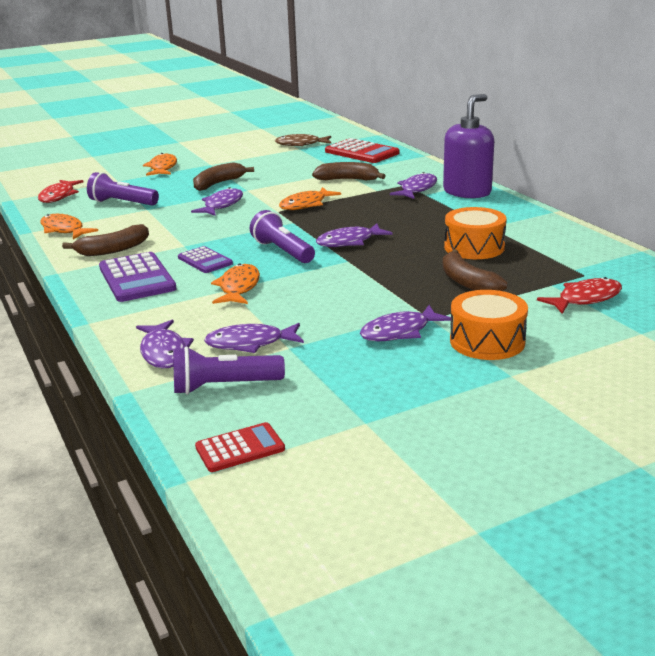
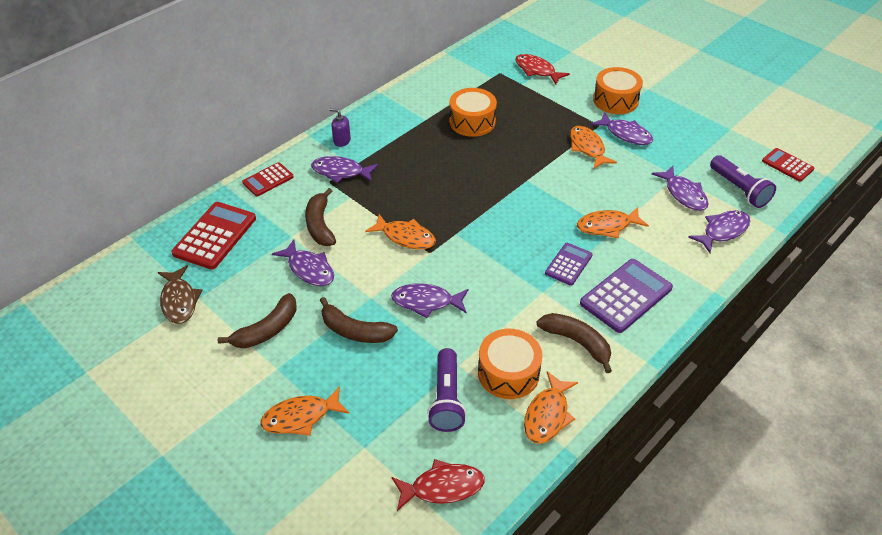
camera: 110 degrees left, 20 degrees up
purple flashlight [250,210,315,263] -> none
purple fish [316,223,393,247] -> purple fish moved to [272,239,334,286]
brown banana [442,249,508,291] -> brown banana moved to [218,293,297,348]
purple soap dispenser [443,94,494,198] -> purple soap dispenser [329,108,351,147], size x0.43
none -> red calculator [242,162,294,196]
none -> orange drum [478,329,543,399]
none -> orange fish [570,126,617,169]

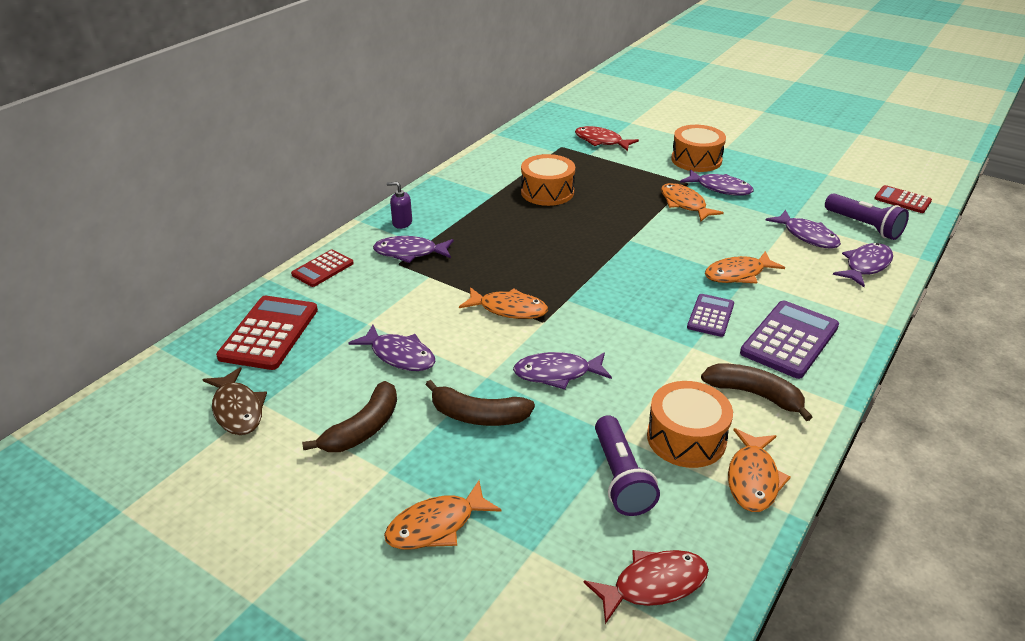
camera: 10 degrees left, 10 degrees down
brown banana [305,188,336,246] -> none

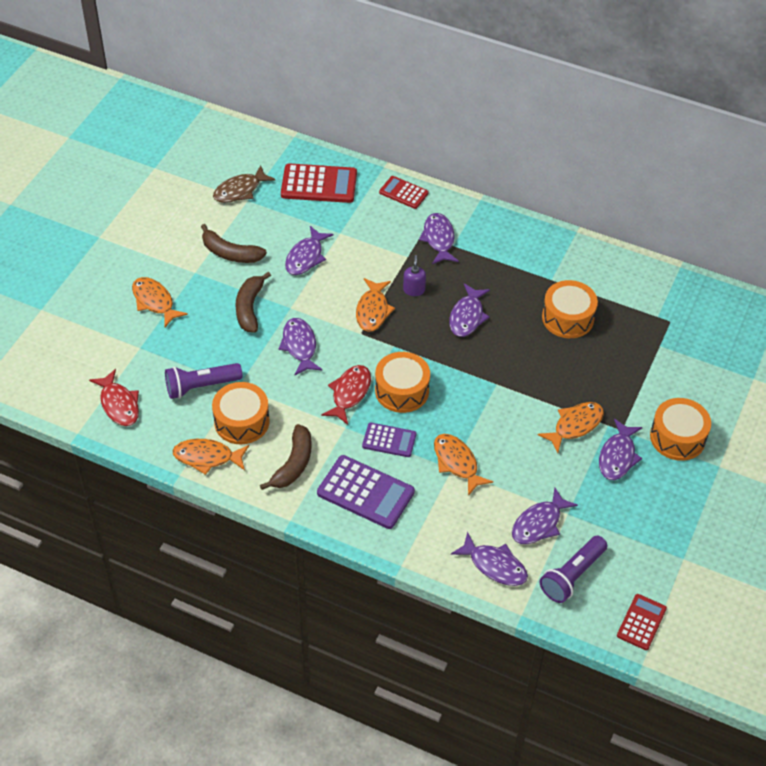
camera: 80 degrees right, 15 degrees up
purple soap dispenser [387,182,412,229] -> purple soap dispenser moved to [403,255,426,296]
red fish [575,126,639,151] -> red fish moved to [321,365,371,425]
none -> orange drum [375,352,430,413]
none -> purple fish [449,283,490,337]

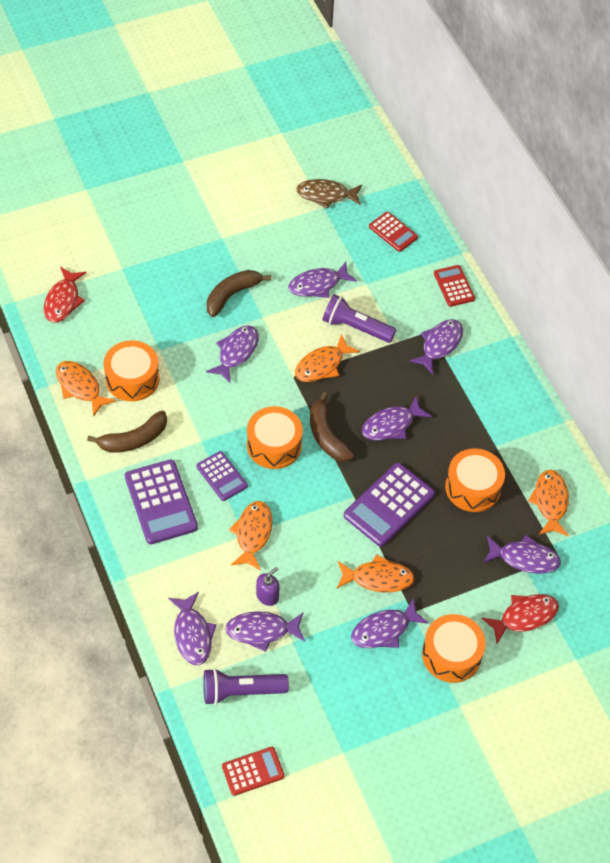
camera: 40 degrees right, 5 degrees up
orange fish [132,277,188,327] -> orange fish moved to [528,470,569,536]
purple flashlight [165,363,243,399] -> purple flashlight moved to [323,294,396,343]
brown banana [201,224,267,263] -> brown banana moved to [310,392,354,462]
red calculator [281,163,357,203] -> red calculator [369,212,418,252], size x0.59
red fish [321,365,371,425] -> red fish moved to [482,594,559,643]
purple soap dispenser [403,255,426,296] -> purple soap dispenser moved to [256,567,280,606]
none -> purple calculator [344,463,435,547]
none -> purple fish [483,535,561,574]

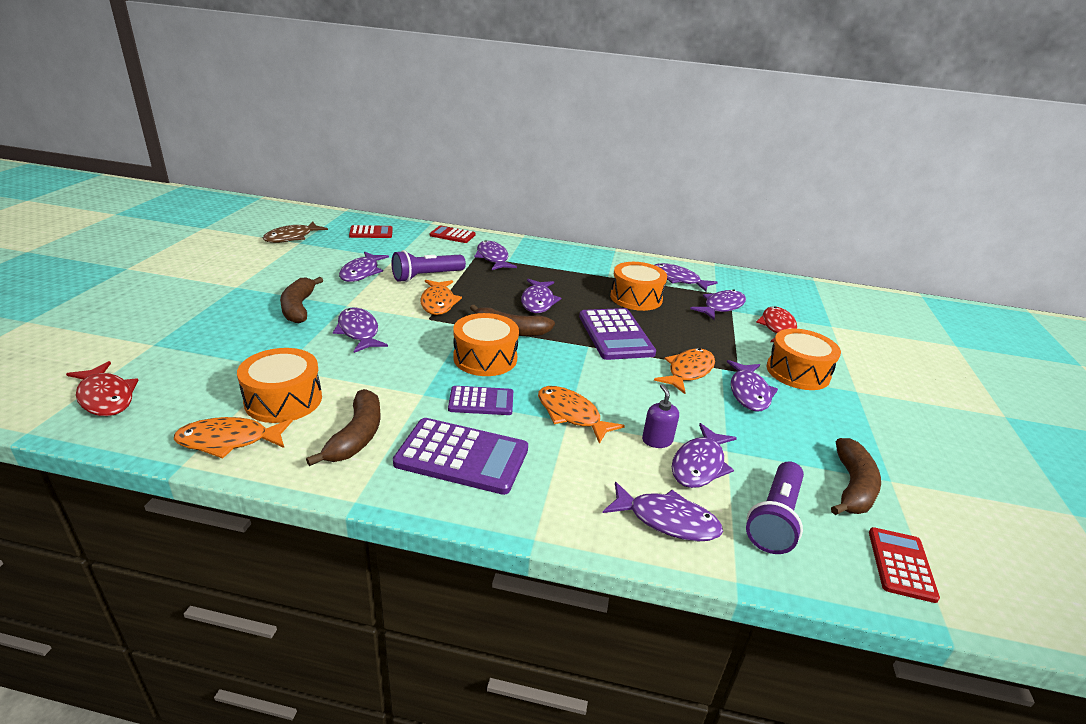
camera: 55 degrees left, 25 degrees down
orange fish [528,470,569,536] -> purple fish [655,263,718,291]
none -> brown banana [831,438,881,515]

